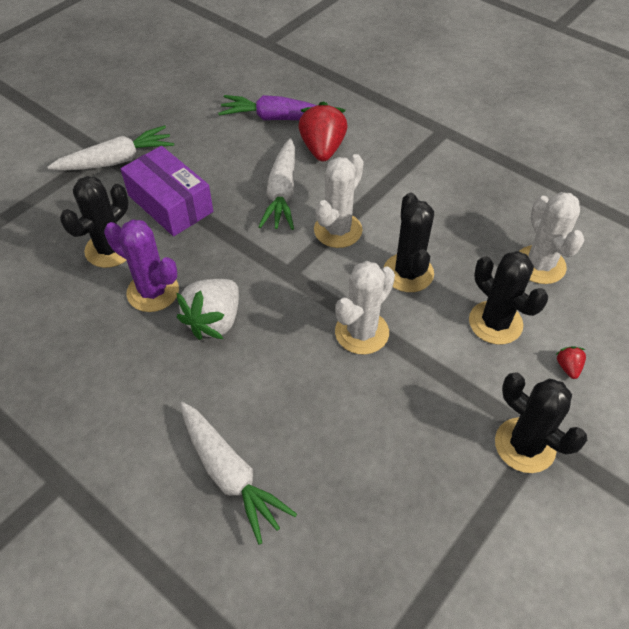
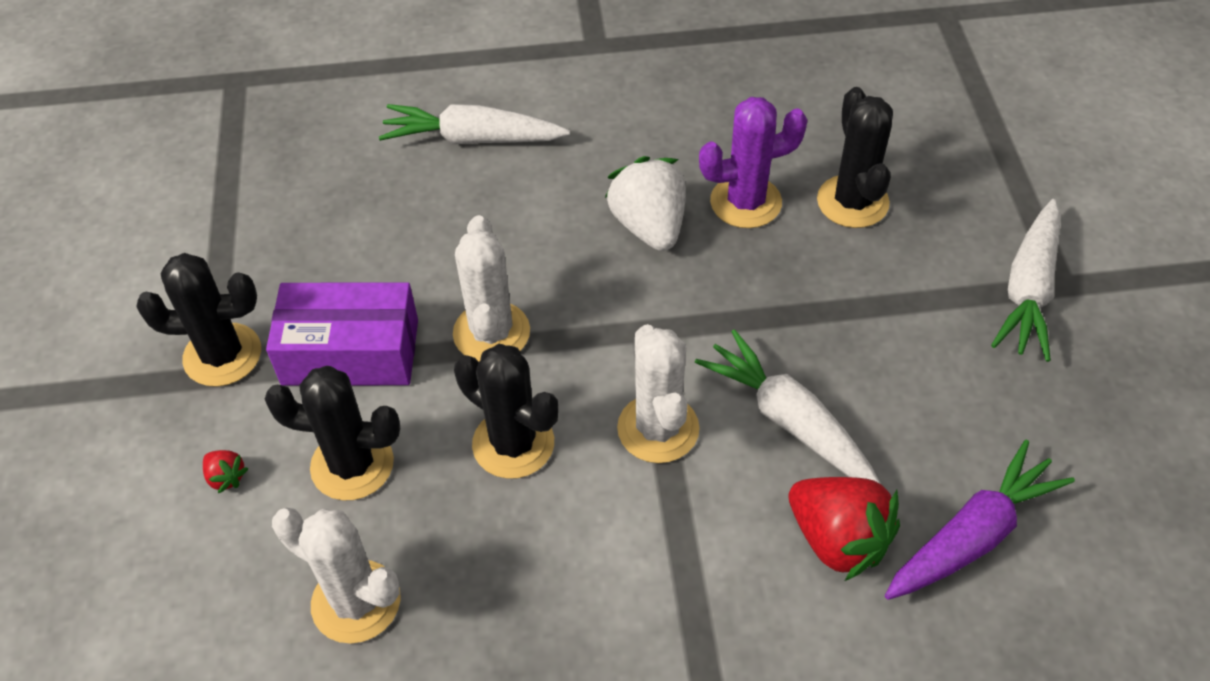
camera: 135 degrees right, 0 degrees up
purple box [121,146,213,236] -> purple box moved to [266,282,418,385]

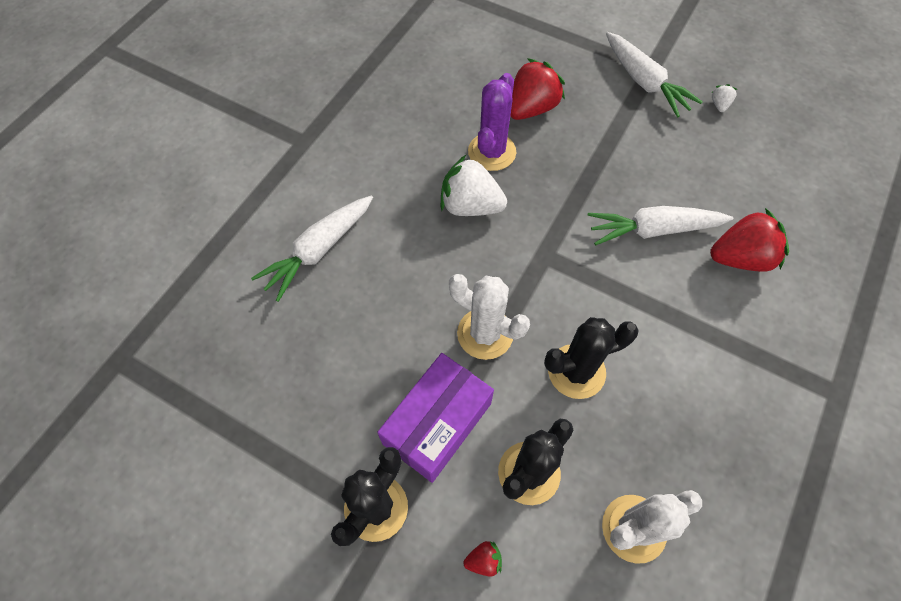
camera: 55 degrees left, 10 degrees up
white cactus [617,324,700,463] -> none
black cactus [817,87,893,228] -> red strawberry [510,58,565,120]
purple carrot [885,440,1075,600] -> none
none -> white strawberry [712,84,737,112]

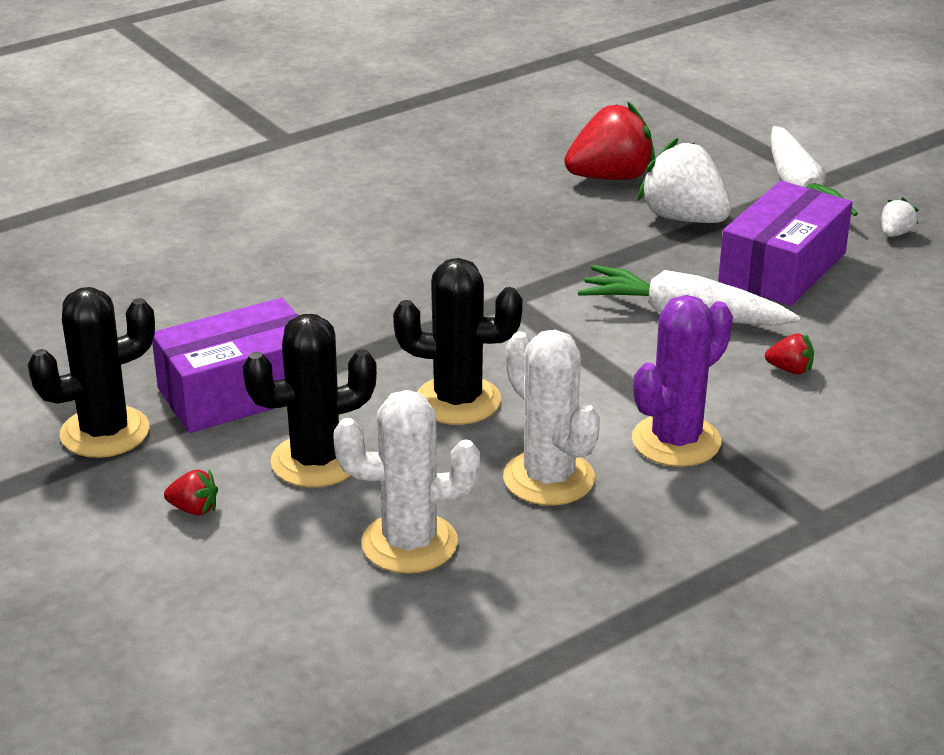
camera: 25 degrees right, 30 degrees down
white carrot [251,196,373,302] -> none
white strawberry [441,155,507,216] -> white strawberry moved to [638,138,731,223]
white cactus [449,274,530,360] -> white cactus moved to [503,330,600,506]
purple cactus [468,73,516,171] -> purple cactus moved to [632,295,733,467]
red strawberry [710,208,789,272] -> red strawberry [765,333,814,374], size x0.45
none -> purple box [718,181,853,306]

